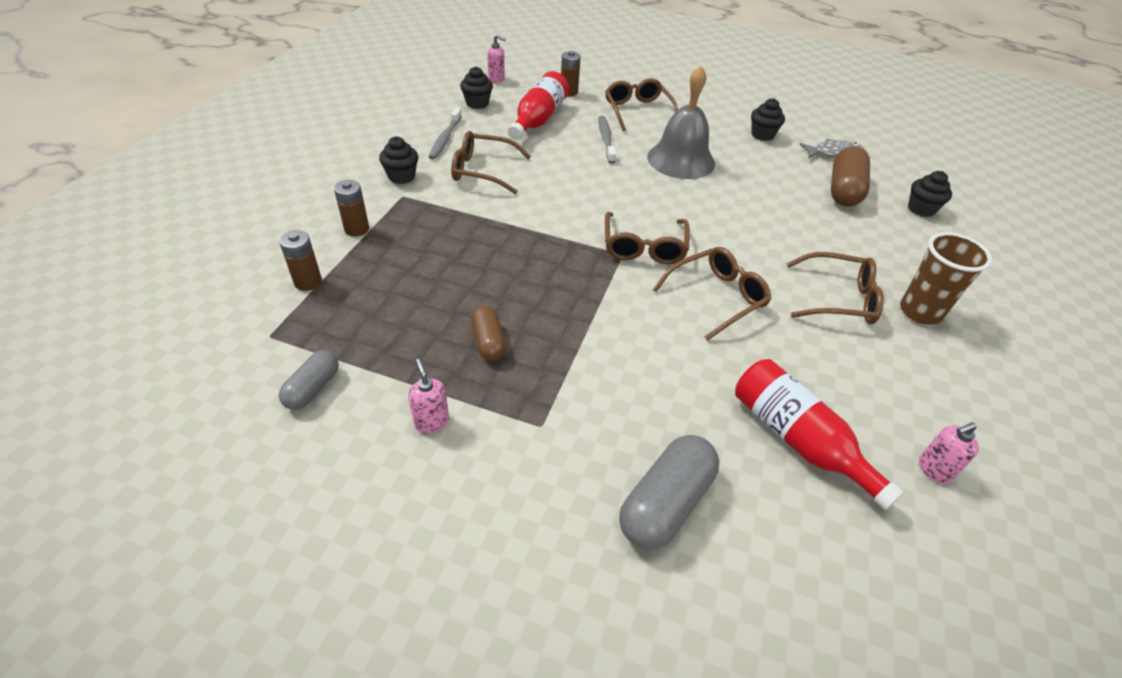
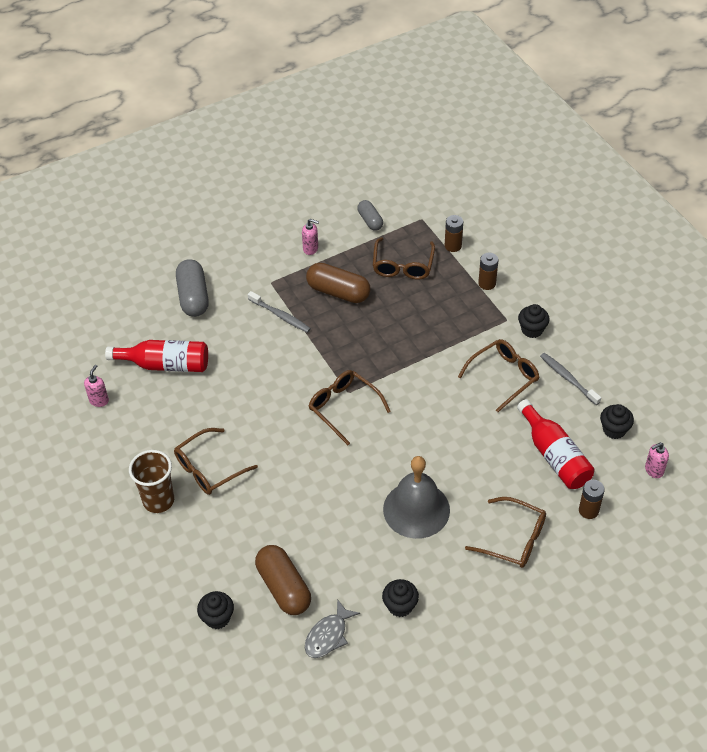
camera: 135 degrees right, 5 degrees up
brown capsule [471,306,506,361] -> brown capsule [306,263,370,303], size x1.68
grey toothbrush [599,116,616,164] -> grey toothbrush moved to [248,291,311,333]
brown glasses [653,247,771,341] -> brown glasses moved to [373,237,435,280]

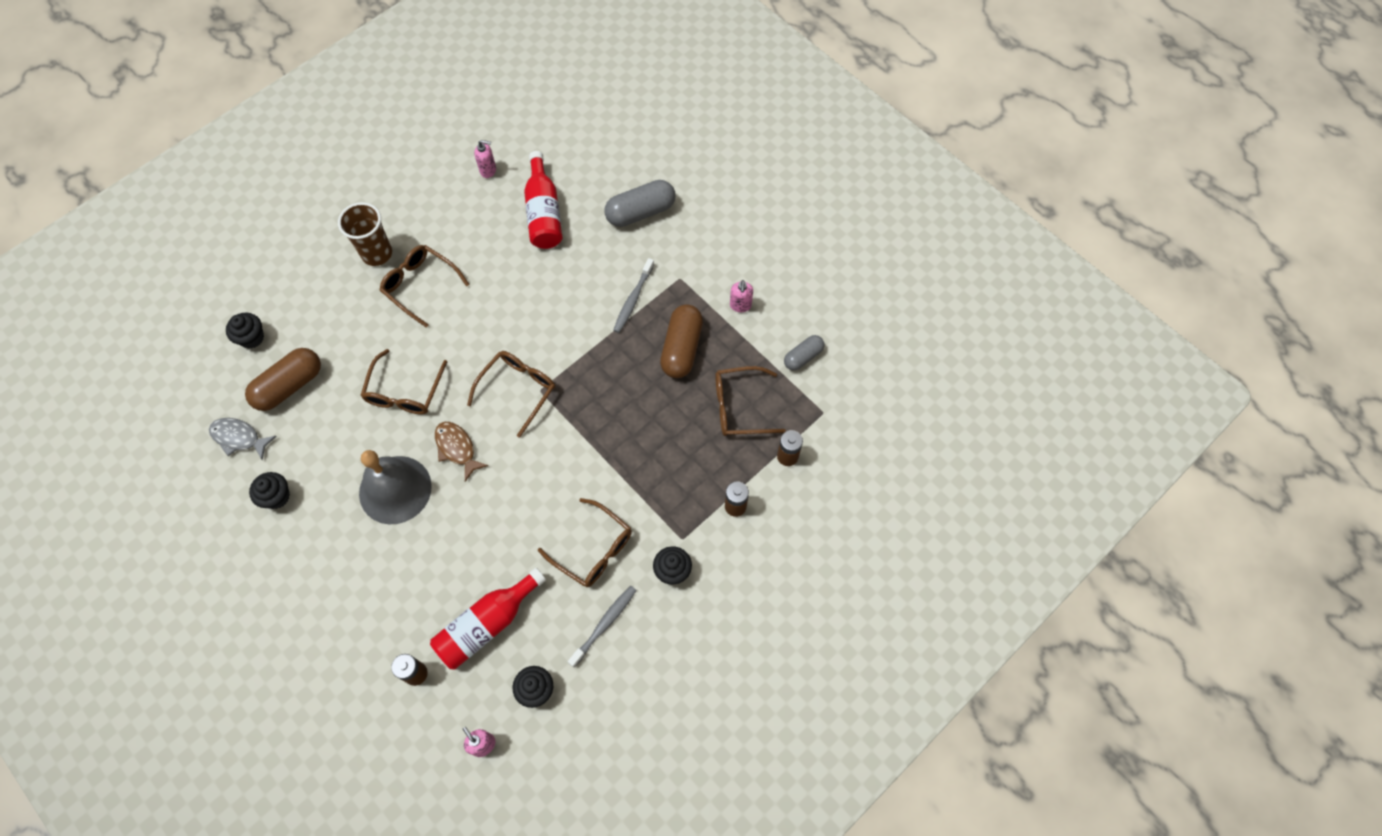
camera: 75 degrees right, 15 degrees up
brown glasses [465,497,546,568] -> brown glasses moved to [360,349,447,414]
none -> brown fish [435,422,489,481]

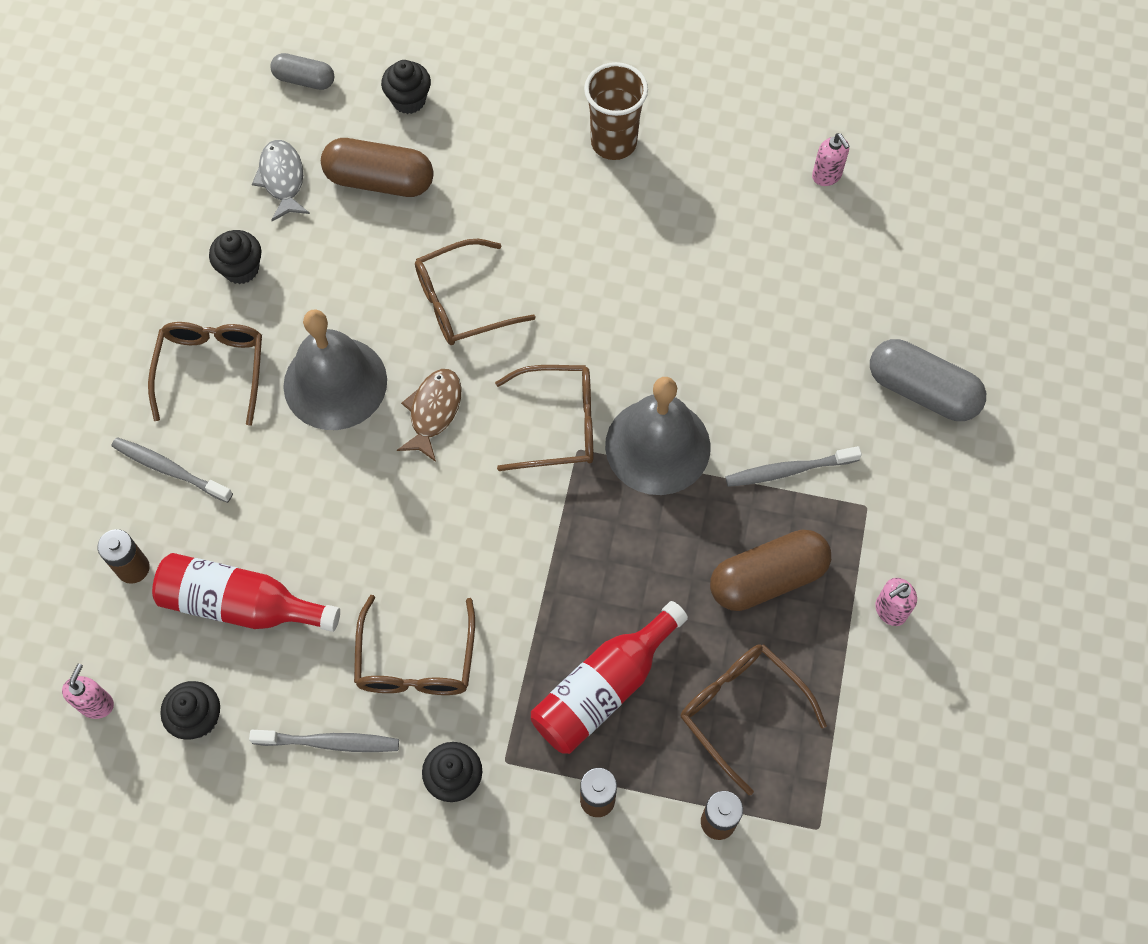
camera: 55 degrees right, 0 degrees up
brown glasses [379,245,470,328] -> brown glasses moved to [148,322,262,426]
red bottle [524,151,563,249] -> red bottle moved to [531,601,688,754]
grey capsule [784,335,824,371] -> grey capsule moved to [270,53,334,90]
none -> grey toothbrush [112,437,233,503]
none -> grey bell [605,377,711,495]

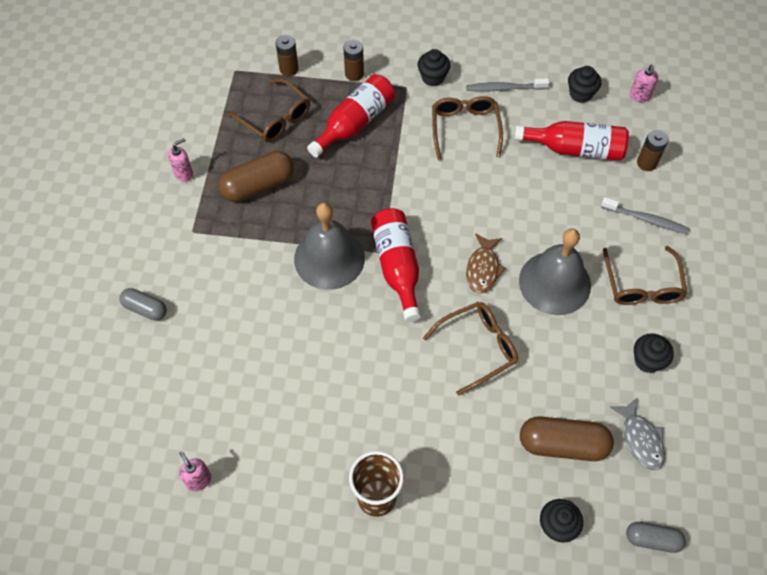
camera: 175 degrees right, 5 degrees down
brown glasses [495,365,593,471] -> red bottle [371,208,421,322]
grey toothbrush [725,446,862,487] -> none
grey capsule [870,339,986,421] -> grey capsule [119,288,167,320], size x0.60

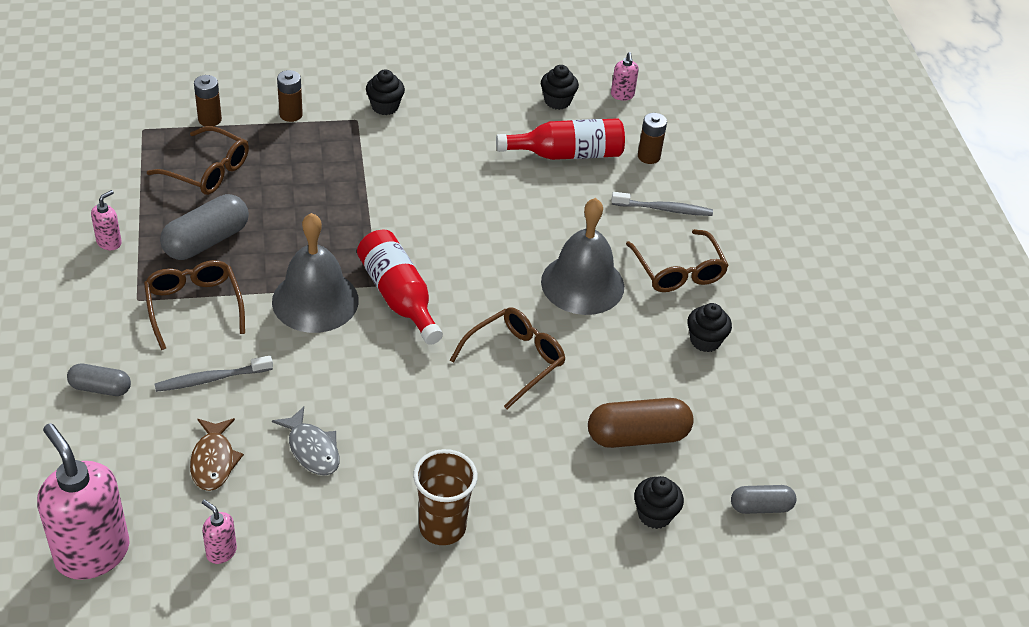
camera: 20 degrees left, 15 degrees down
brown capsule [218,151,294,202] -> grey capsule [160,194,249,260]
red bottle [307,74,395,158] -> none
brown glasses [432,96,503,160] -> brown glasses moved to [144,260,245,350]
grey toothbrush [466,78,549,92] -> grey toothbrush moved to [155,356,273,392]
brown fish [466,233,506,293] -> brown fish moved to [190,418,244,491]
grey fish [610,397,665,470] -> grey fish moved to [272,406,340,475]
none -> pink soap dispenser [37,423,130,580]

